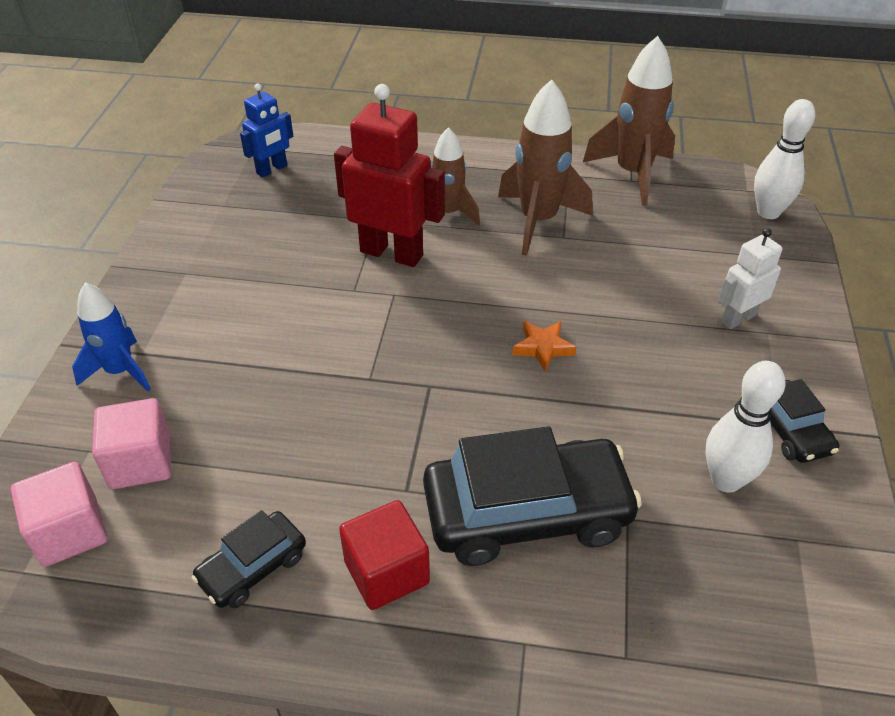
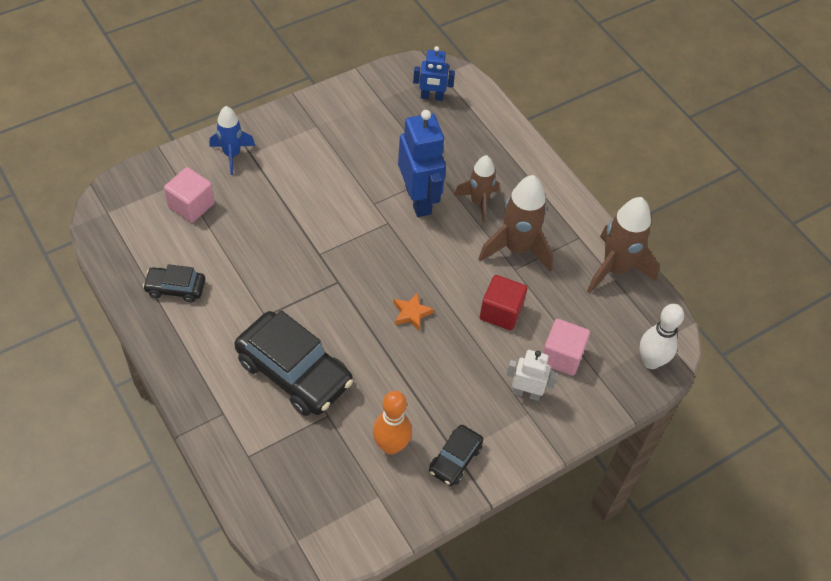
camera: 45 degrees right, 10 degrees up
pink cube [11,462,107,567] -> pink cube moved to [543,319,590,376]
red robot [334,84,445,267] -> blue robot [398,110,446,217]
red cube [339,500,430,610] -> red cube moved to [480,275,527,330]
white bowling pin [705,361,786,493] -> orange bowling pin [373,391,412,455]

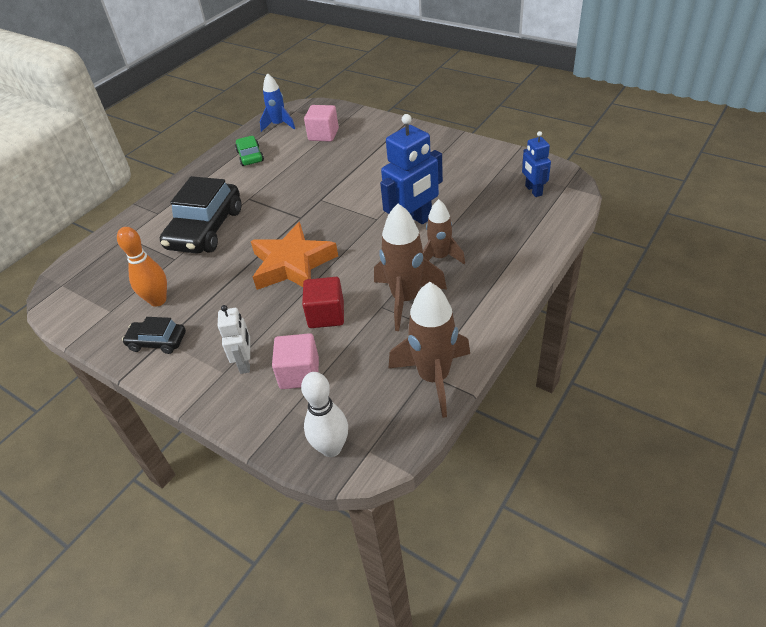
camera: 75 degrees right, 10 degrees down
black car [143,264,205,302] -> green car [235,136,264,166]
blue rocket [209,106,255,175] -> blue rocket moved to [260,73,295,132]
orange star [393,292,434,331] -> orange star [251,222,338,290], size x2.32

